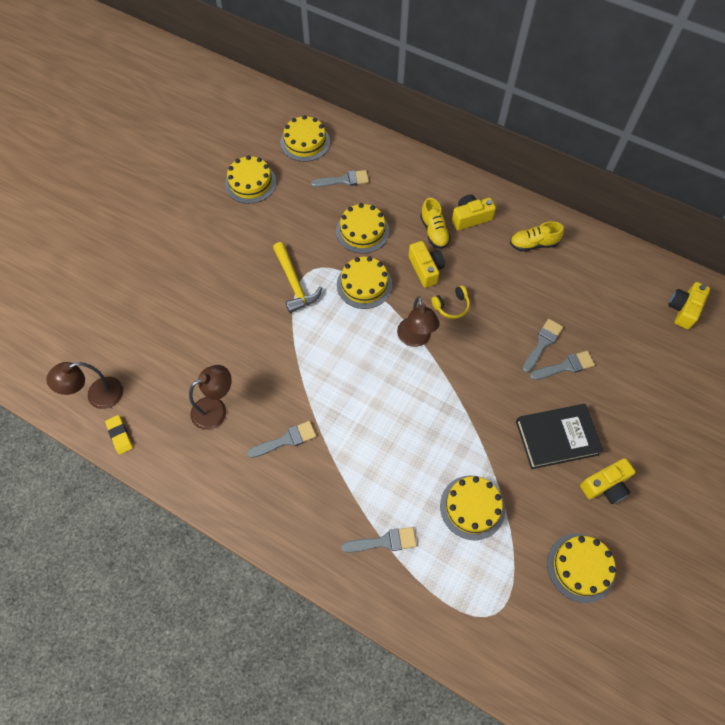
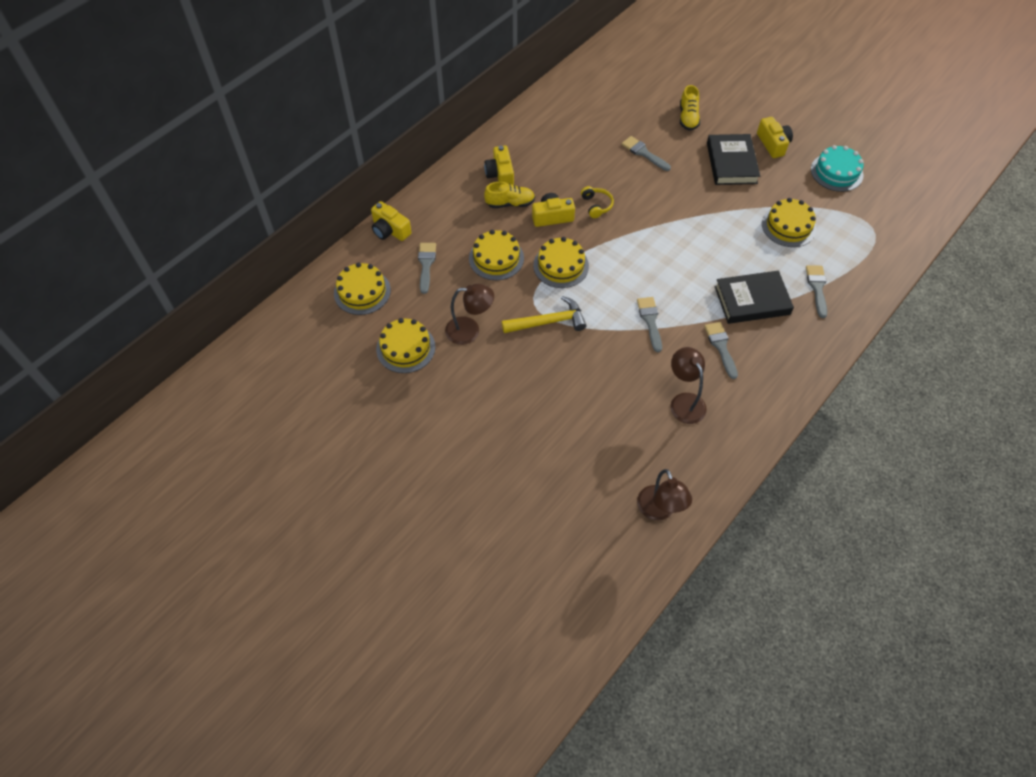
camera: 80 degrees left, 5 degrees down
yellow eraser [105,415,133,455] -> none
brown lamp [397,297,440,347] -> brown lamp moved to [445,284,494,345]
yellow shoe [510,221,564,252] -> yellow shoe moved to [680,85,700,131]
grey brush [530,351,595,380] -> grey brush moved to [637,297,662,353]
yellow cake [547,533,616,603] -> turquoise cake [811,145,864,192]
yellow camera [668,282,710,329] -> yellow camera moved to [371,201,411,241]
none -> black book [715,271,794,324]

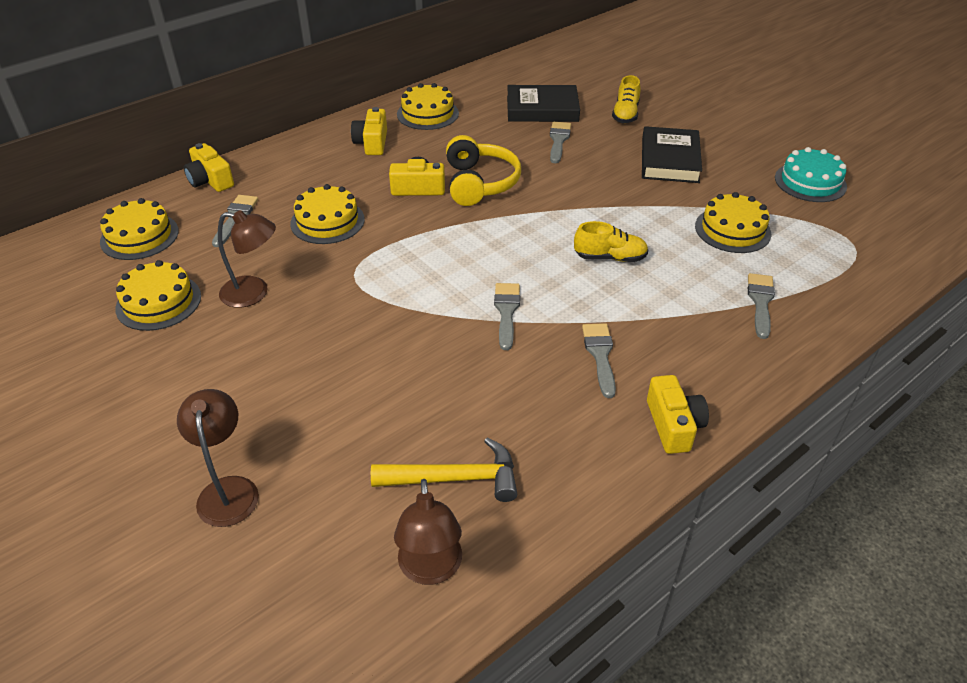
camera: 10 degrees right, 15 degrees down
yellow shoe [484,182,535,208] -> yellow shoe moved to [574,221,648,262]
yellow hammer [502,296,586,333] -> yellow hammer moved to [371,437,517,502]
yellow cake [533,237,589,288] -> yellow cake moved to [397,83,459,130]
yellow headphones [581,186,614,218] -> yellow headphones [446,135,521,206], size x1.91
grey brush [622,136,671,171] -> grey brush turned 45 degrees clockwise [550,122,571,163]
brown lamp [670,347,707,424] -> brown lamp moved to [177,389,259,527]
black book [715,271,794,324] -> black book moved to [507,85,580,122]
yellow camera [757,117,793,158] -> yellow camera moved to [647,375,709,454]

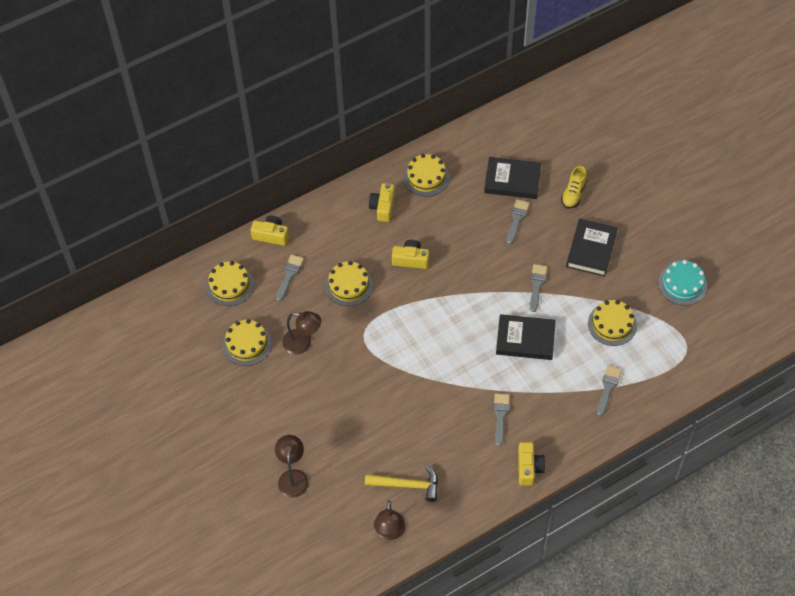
camera: 10 degrees right, 15 degrees up
yellow camera [184,143,234,192] -> yellow camera turned 135 degrees clockwise [250,215,289,246]
yellow headphones [446,135,521,206] -> none
grey brush [494,283,520,350] -> grey brush moved to [530,264,547,312]
yellow shoe [574,221,648,262] -> black book [496,314,556,360]

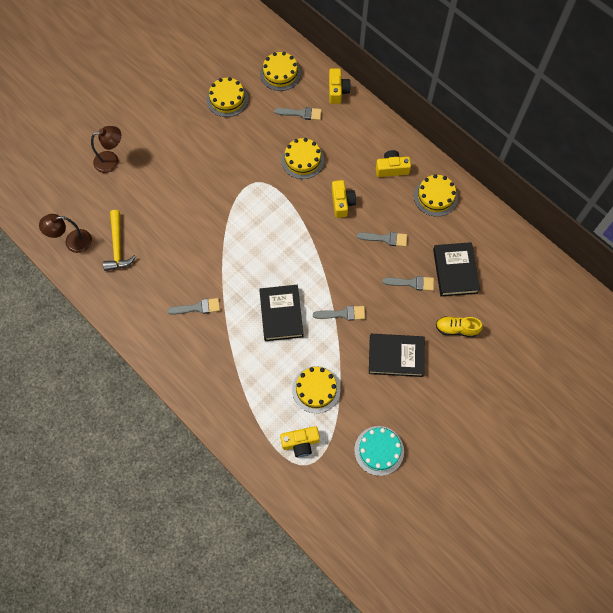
camera: 75 degrees right, 10 degrees up
brown lamp [282,311,321,354] -> none
yellow camera [518,442,546,485] -> yellow camera moved to [280,426,320,457]
grey brush [597,365,622,416] -> grey brush moved to [357,232,407,247]

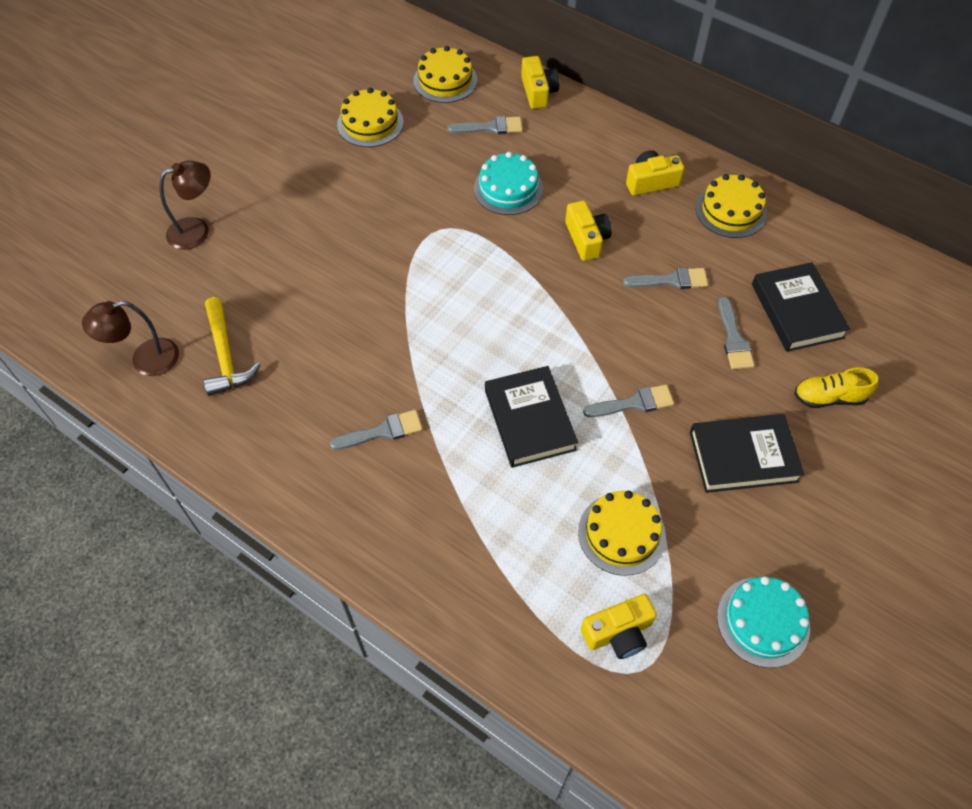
camera: 10 degrees left, 10 degrees down
yellow cake [281,138,324,179] -> turquoise cake [474,152,543,215]
grey brush [382,276,434,291] -> grey brush turned 90 degrees clockwise [718,297,755,369]

